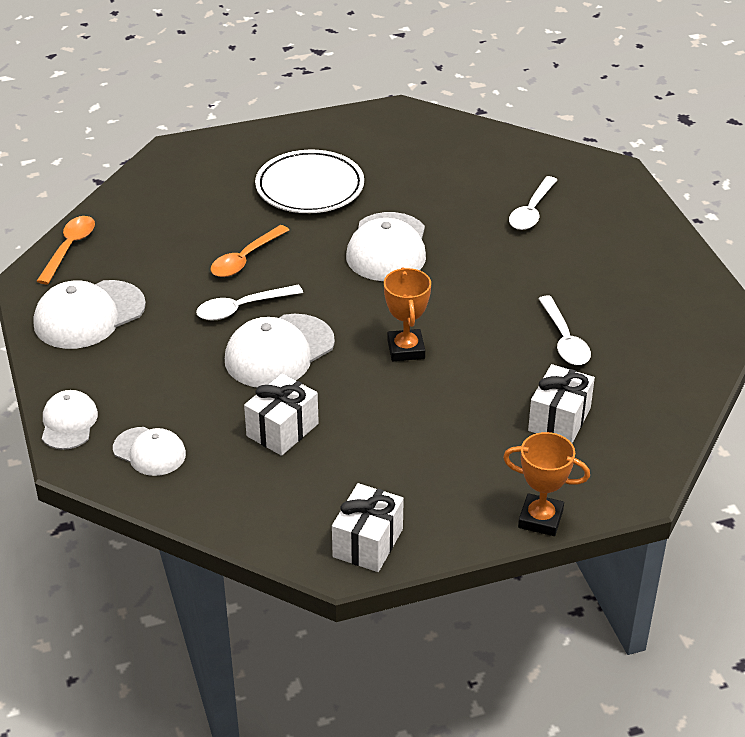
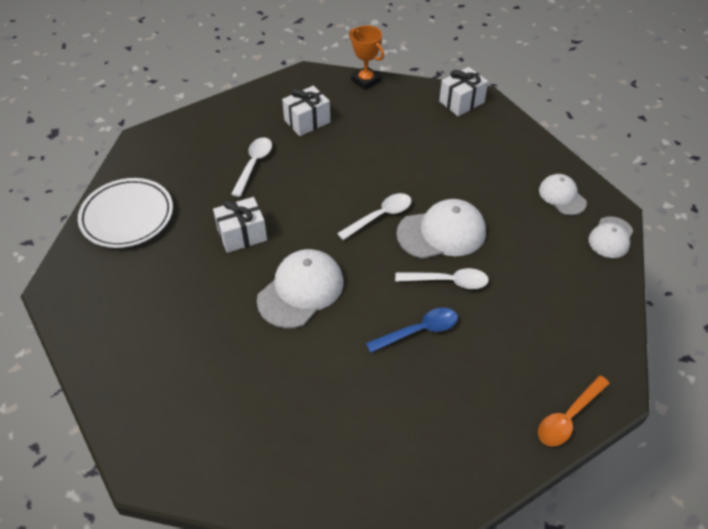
camera: 150 degrees left, 10 degrees up
white cap [34,280,146,349] -> none
orange spoon [210,225,289,277] -> blue spoon [366,308,458,353]
white gift [244,374,319,456] -> white gift moved to [213,197,267,253]
white plate [255,150,364,213] -> white plate moved to [78,178,173,248]
orange trophy [384,267,431,361] -> none
white spoon [509,176,557,230] -> white spoon moved to [337,193,412,240]

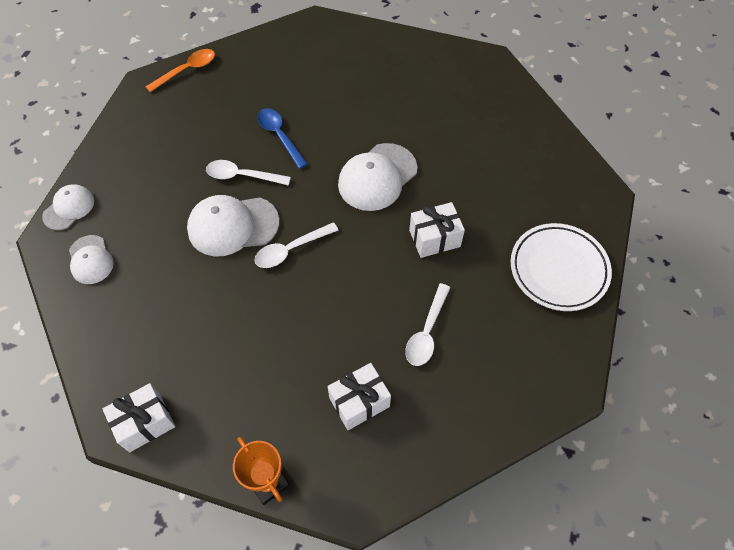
camera: 175 degrees left, 10 degrees up
blue spoon [366,308,458,353] -> blue spoon turned 75 degrees clockwise [257,108,307,169]

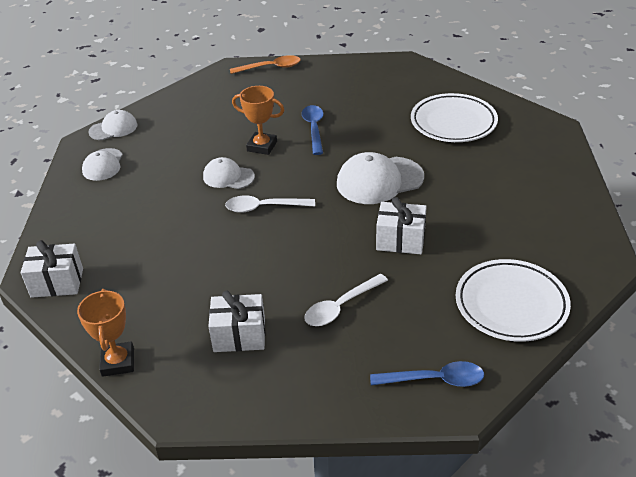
camera: 30 degrees right, 20 degrees down
white cap [187,195,279,257] -> white cap [203,157,255,189], size x0.60
white spoon [206,160,291,186] -> orange trophy [232,86,284,155]
none -> blue spoon [370,361,484,387]
none -> white plate [411,93,498,142]

